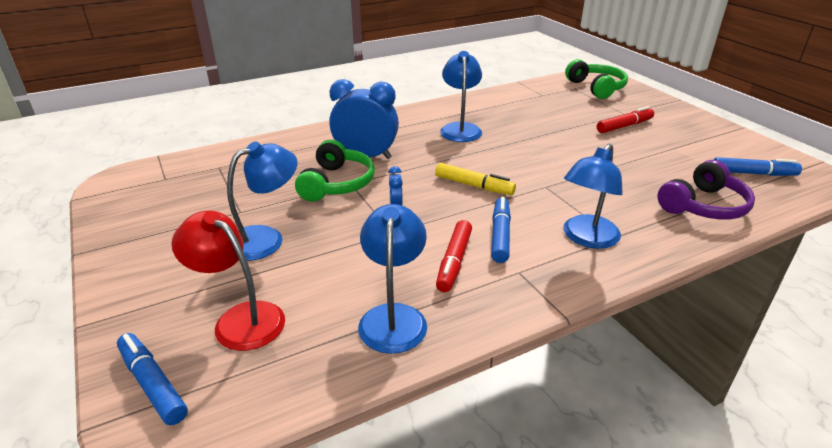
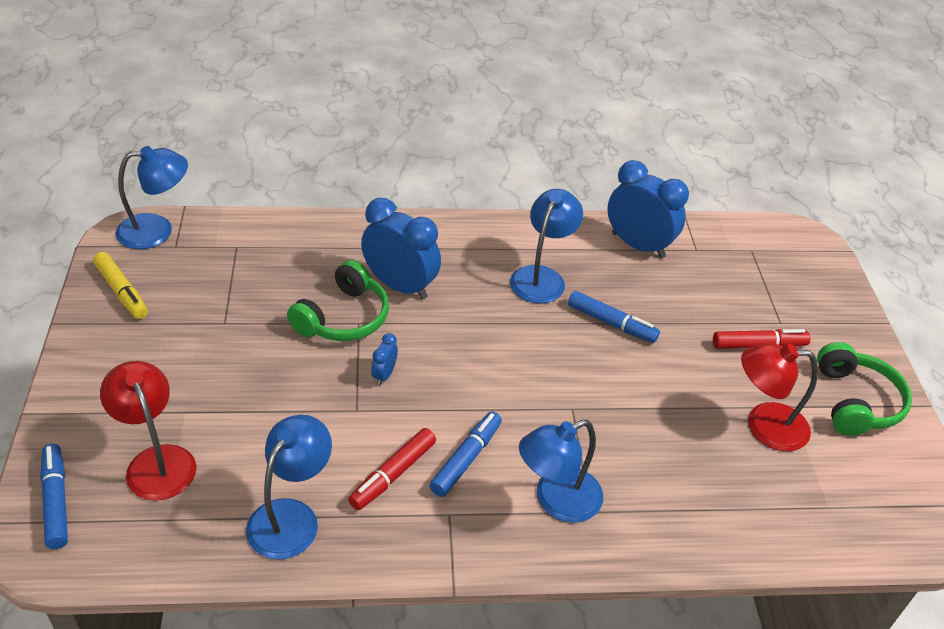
camera: 20 degrees right, 10 degrees up
blue lamp [227,142,297,261] -> blue lamp moved to [115,146,188,249]
yellow marker [435,163,516,195] -> yellow marker moved to [93,252,148,319]
green headphones [565,59,628,99] -> green headphones moved to [817,342,912,436]
purple headphones [657,160,755,220] -> none
blue marker [714,157,802,176] -> blue marker moved to [568,291,660,343]
none -> blue clock [607,160,689,258]
none -> red lamp [741,343,818,451]

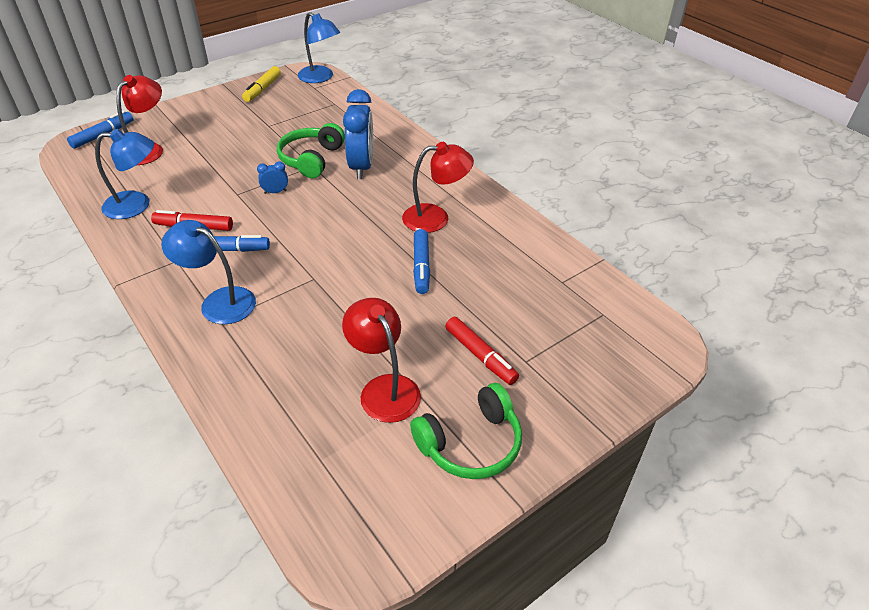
camera: 60 degrees right, 0 degrees up
green headphones [287,260,389,341] -> green headphones turned 105 degrees clockwise [277,123,345,178]
blue lamp [510,189,583,304] -> red lamp [402,142,474,233]
blue clock [607,160,689,258] -> none

